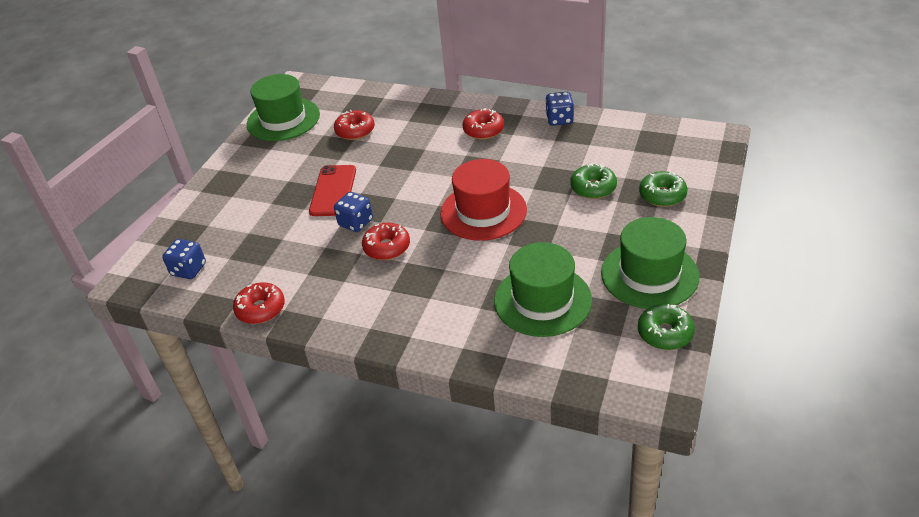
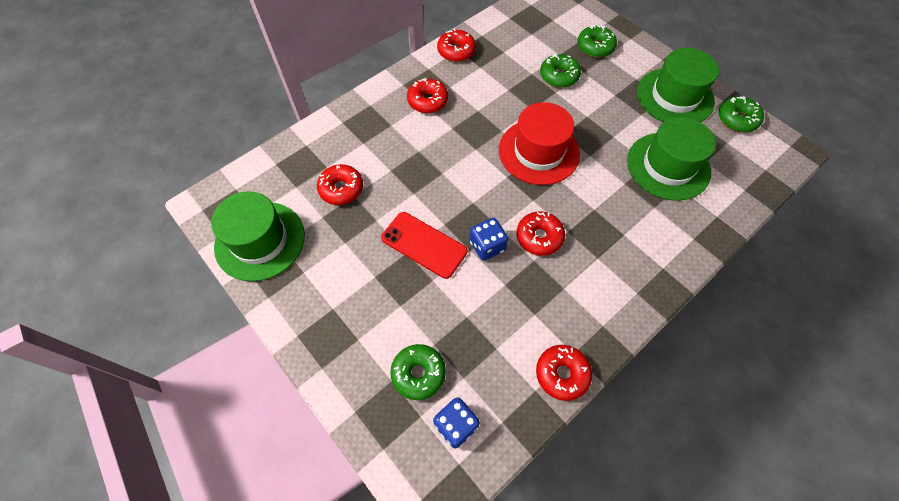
camera: 65 degrees left, 20 degrees up
blue dice [545,92,574,126] -> red donut [437,29,476,62]
none -> green donut [390,344,446,400]

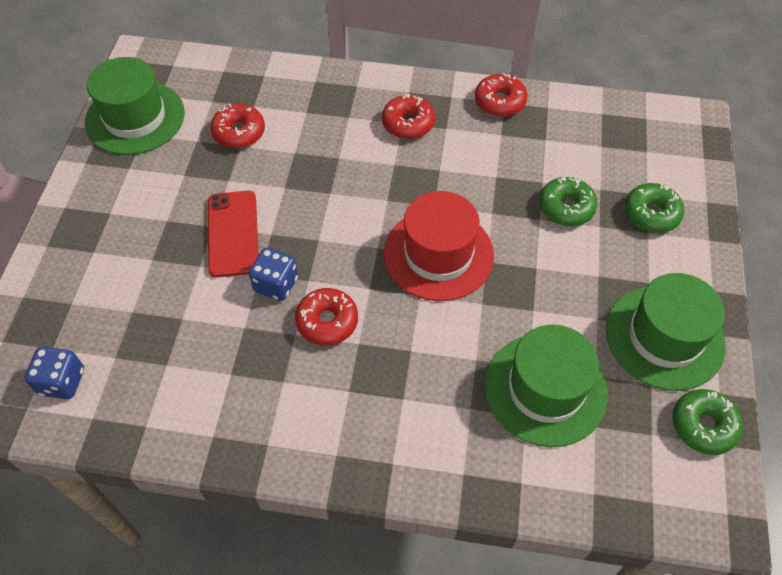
camera: 50 degrees right, 5 degrees down
green donut [390,344,446,400] -> none
red donut [536,345,592,401] -> none

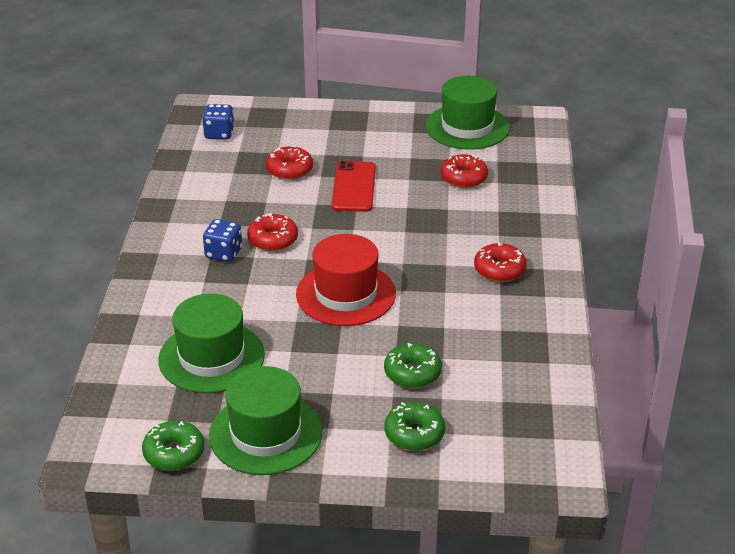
camera: 85 degrees right, 20 degrees down
red phone [208,191,258,277] -> red phone turned 75 degrees counterclockwise [332,161,376,212]
blue dice [249,248,298,301] -> blue dice moved to [203,219,242,262]
red donut [475,73,527,117] -> red donut moved to [266,146,313,180]

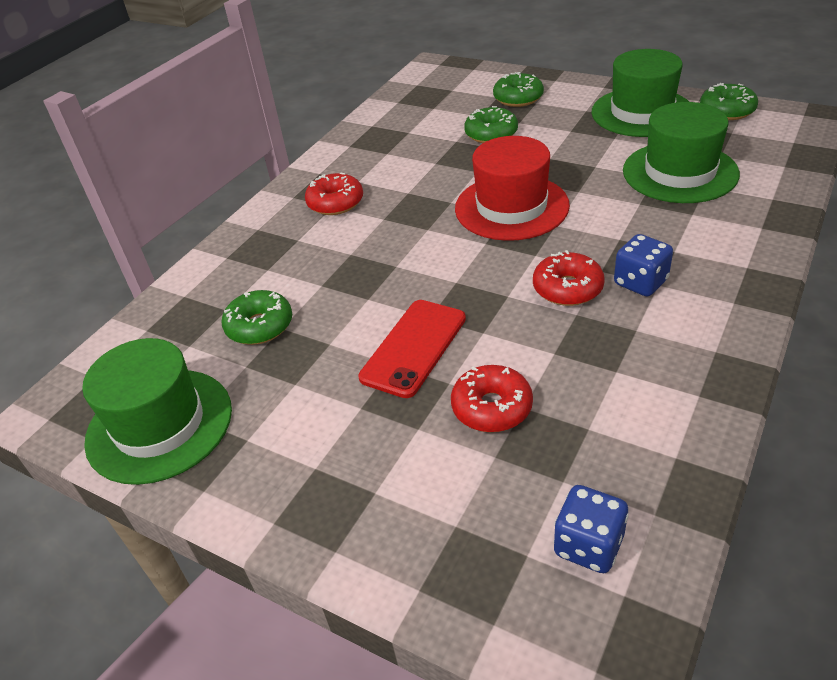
camera: 150 degrees left, 5 degrees up
red donut [440,154,488,188] -> green donut [222,290,292,345]

